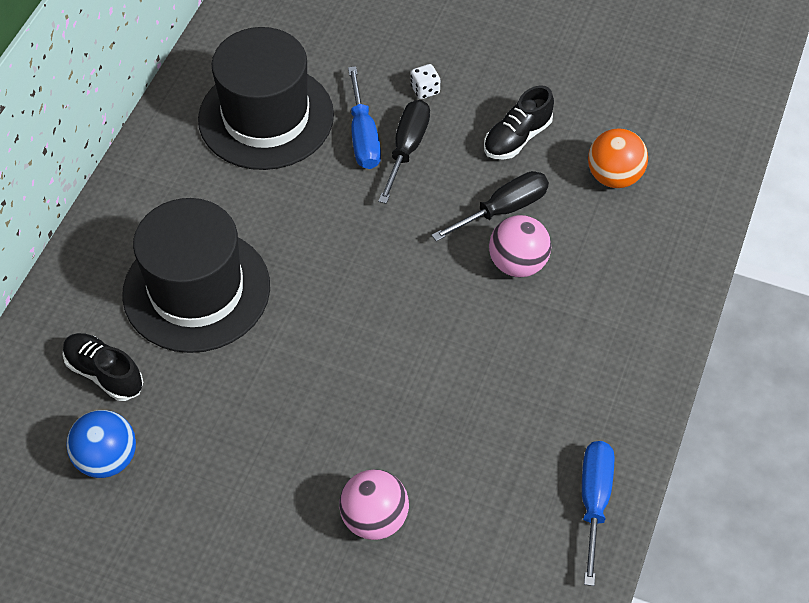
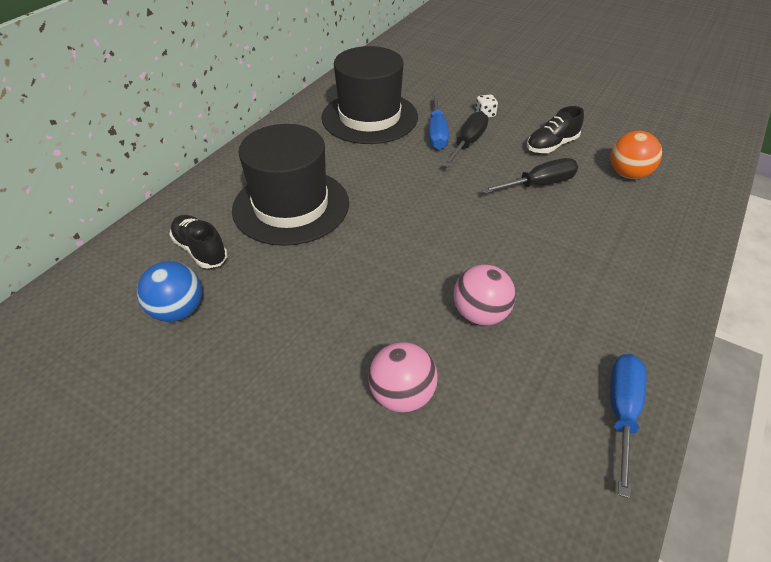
camera: 10 degrees right, 10 degrees down
pink ball [489,215,551,277] -> pink ball moved to [454,265,516,326]

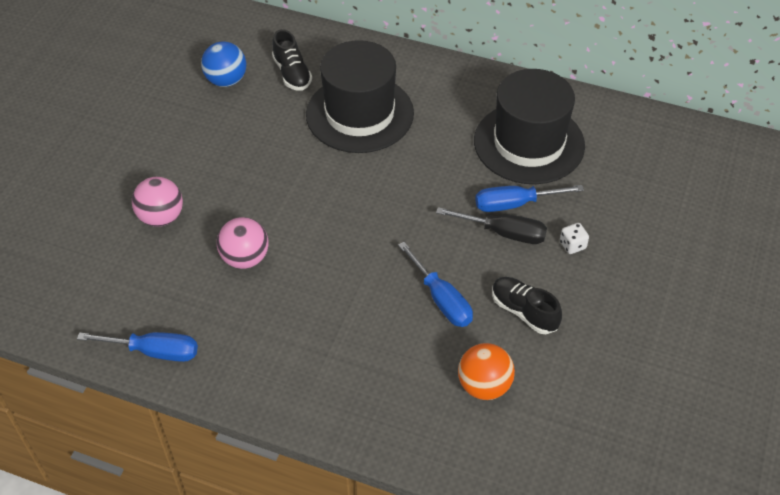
camera: 80 degrees right, 5 degrees up
black shoe [169,215,228,269] -> black shoe turned 120 degrees clockwise [272,29,312,91]
black screwdriver [482,158,578,194] -> blue screwdriver [398,242,473,327]

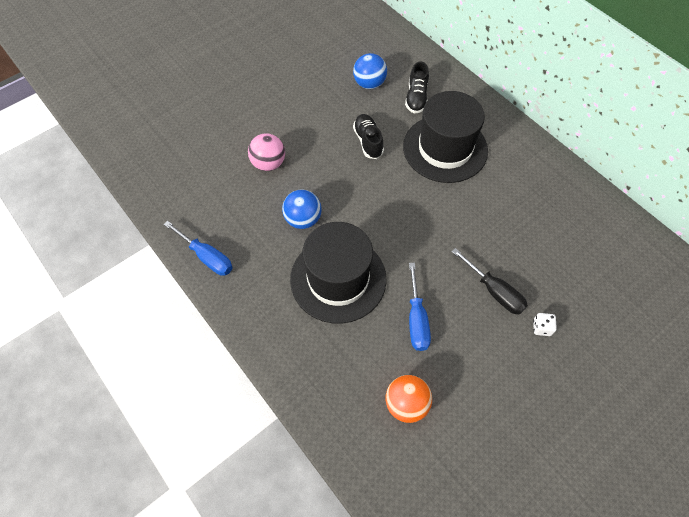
camera: 30 degrees right, 10 degrees up
pink ball [217,217,268,269] -> blue ball [282,190,321,229]
black hat [474,69,585,184] -> black hat moved to [290,222,387,324]
blue screwdriver [475,185,584,212] -> none
black shoe [492,277,562,334] -> black shoe moved to [353,114,384,159]

